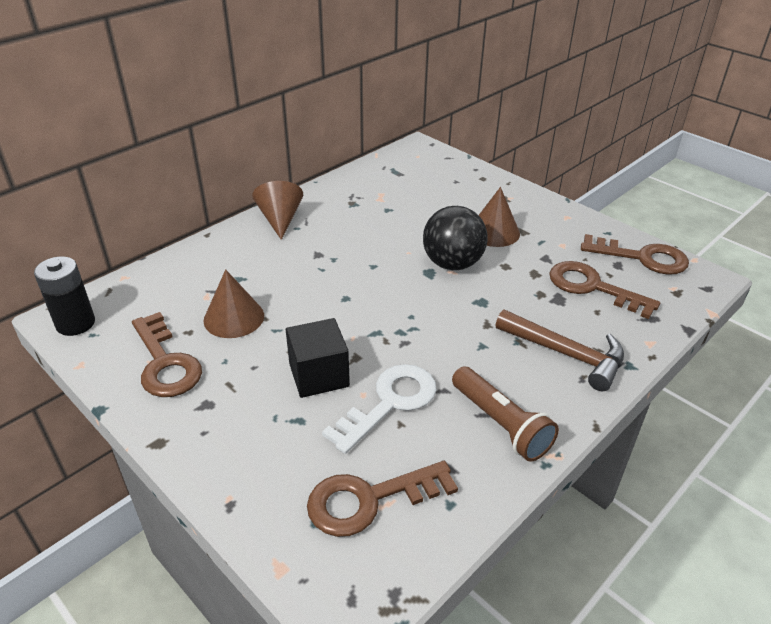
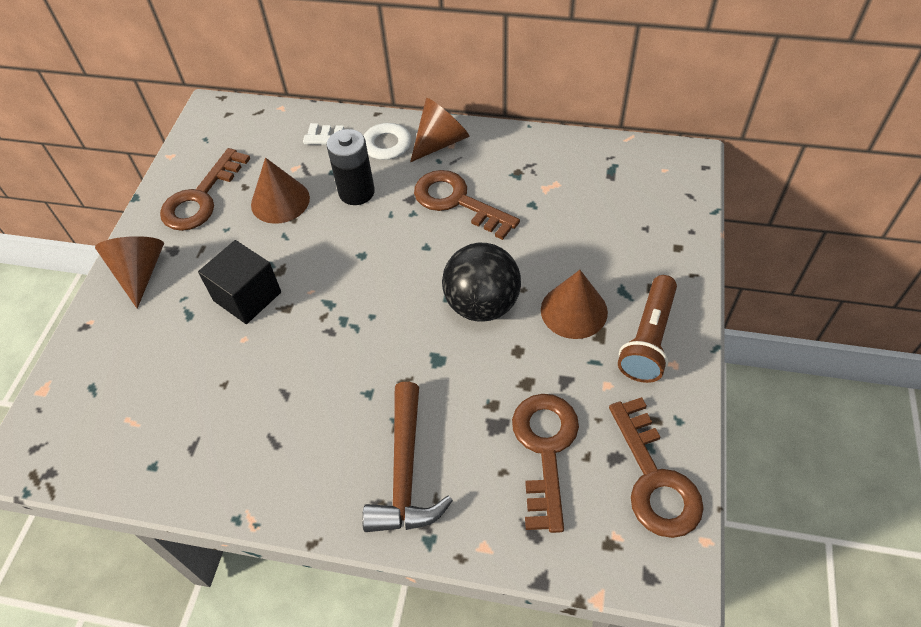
camera: 60 degrees right, 15 degrees up
black battery [34,257,95,336] -> black battery moved to [327,129,375,205]
brown key [307,461,458,537] -> brown key moved to [414,170,520,240]
white key [322,364,436,454] -> white key moved to [303,123,412,160]
brown flashlight [452,366,559,462] -> brown flashlight moved to [618,275,677,383]
none -> brown cone [95,236,164,309]

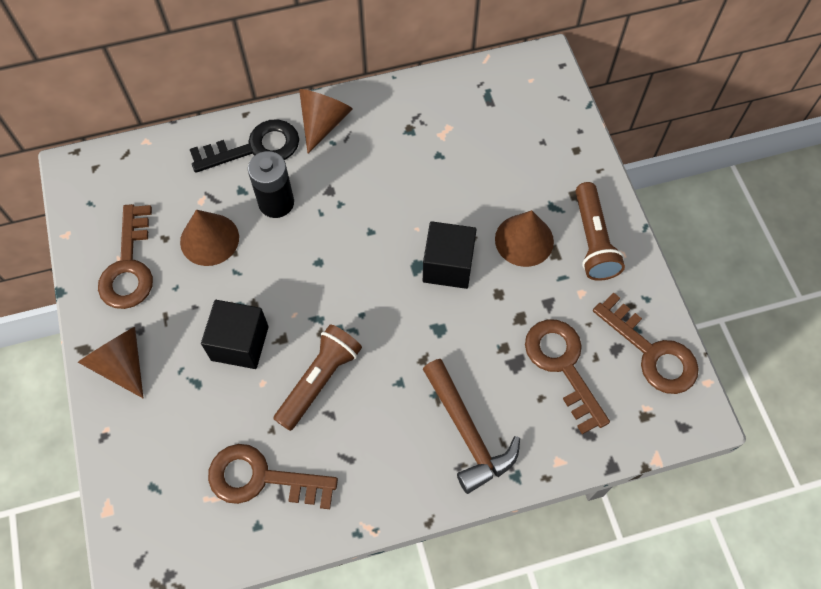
camera: 30 degrees left, 10 degrees up
white key [303,123,412,160] -> black key [190,119,299,173]
brown key [414,170,520,240] -> brown key moved to [208,444,338,509]
black ball [442,243,521,322] -> black cube [423,221,477,289]
none -> brown flashlight [273,324,362,431]

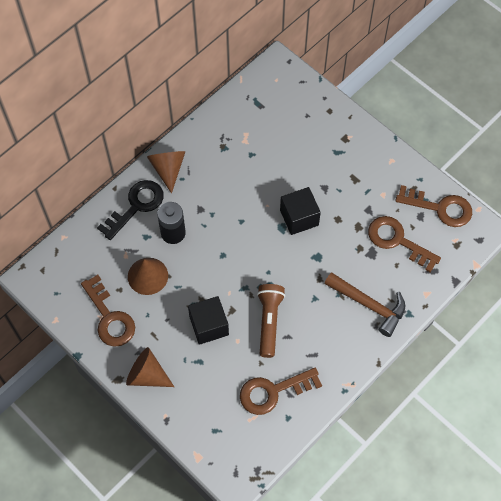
camera: 30 degrees left, 0 degrees up
brown cone [495,210,554,267] -> none
brown flashlight [576,182,625,281] -> none

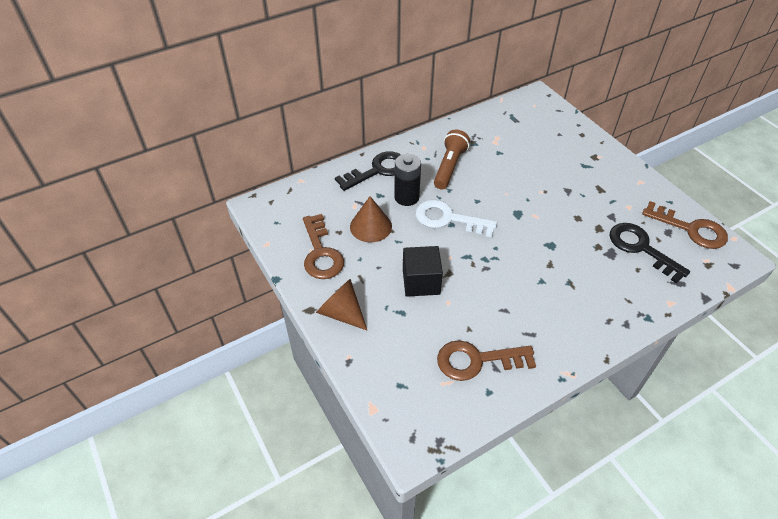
camera: 15 degrees right, 15 degrees down
brown cone [147,151,186,194] -> none
brown flashlight [257,284,285,358] -> brown flashlight moved to [434,130,470,189]
black cube [280,187,321,235] -> none
brown hammer [324,272,405,337] -> none
brown key [368,216,441,272] -> black key [610,223,690,284]
none -> white key [416,200,497,237]

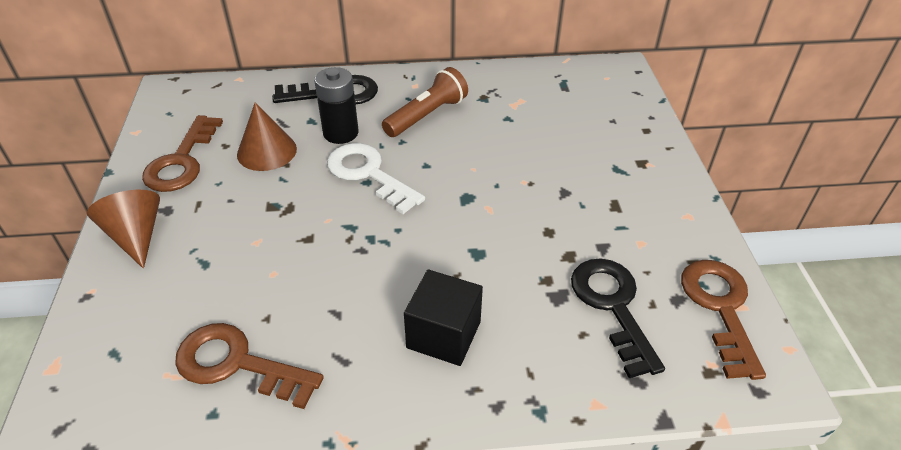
camera: 25 degrees right, 5 degrees down
black cube [403,246,443,297] -> black cube moved to [404,270,483,366]
brown key [642,201,728,249] -> brown key turned 150 degrees counterclockwise [681,260,766,380]

